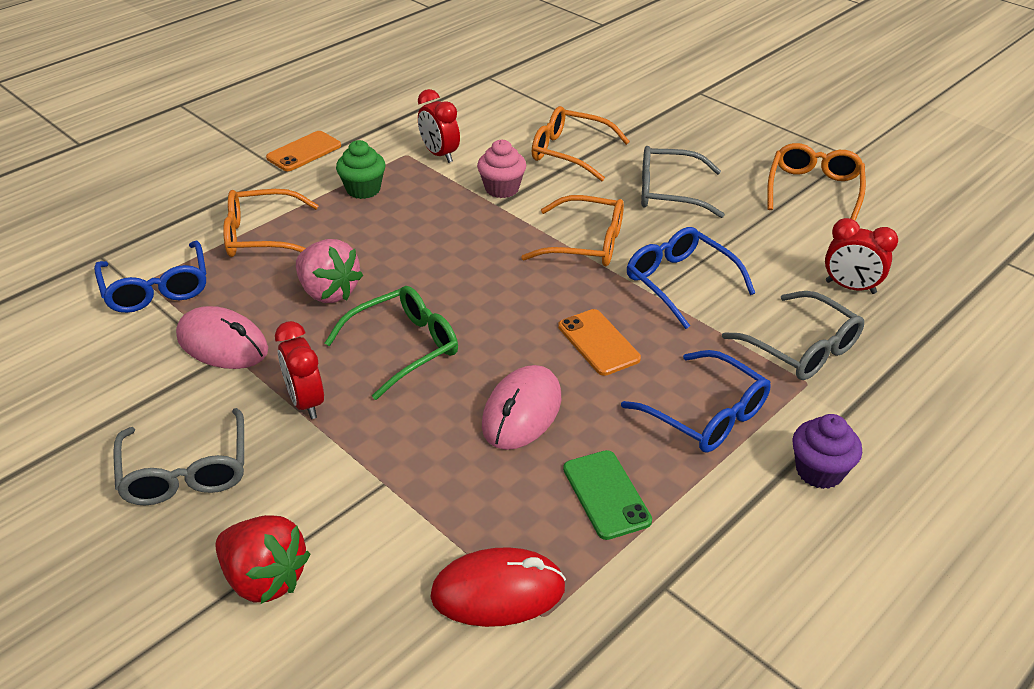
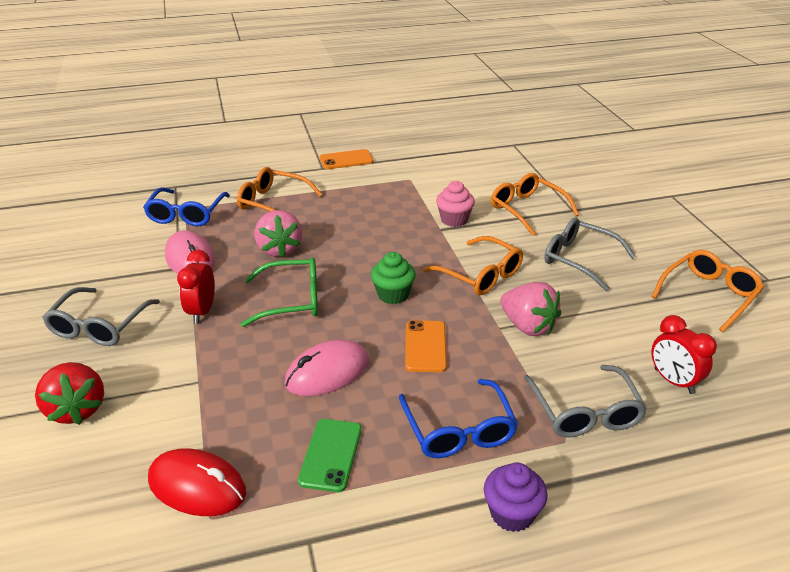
camera: 30 degrees right, 5 degrees down
green cupcake [336,140,385,199] -> green cupcake moved to [371,252,416,304]
red clock [418,89,460,163] -> none
blue glasses [627,227,755,329] -> pink strawberry [500,282,561,336]

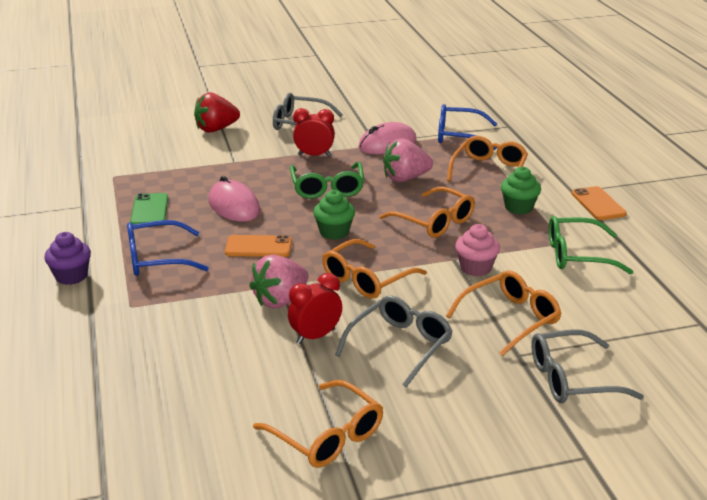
camera: 90 degrees right, 5 degrees down
red mouse [148,448,246,516] -> none
green phone [298,419,362,492] -> green phone turned 75 degrees clockwise [130,193,168,224]
grey glasses [524,365,647,438] -> grey glasses moved to [531,330,644,403]
red clock [651,315,717,394] -> red clock moved to [288,273,342,344]
none -> orange glasses [379,187,475,238]
none -> green cupcake [501,167,541,214]
none -> green glasses [549,216,633,274]

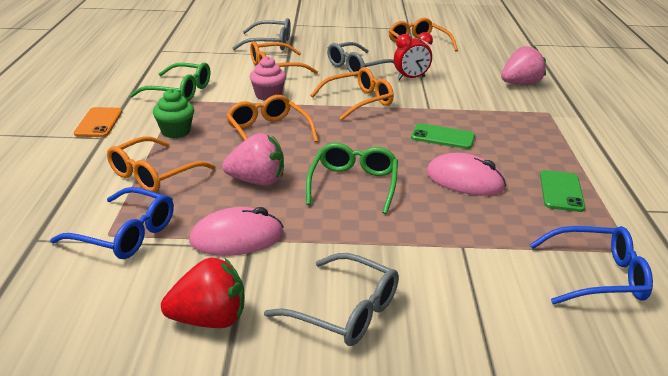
camera: 165 degrees left, 0 degrees up
purple cupcake [44,232,91,285] -> none
blue glasses [127,220,209,276] -> blue glasses moved to [530,226,653,305]
red strawberry [194,92,240,133] -> red strawberry moved to [161,258,245,328]
pink mouse [209,176,260,222] -> pink mouse turned 45 degrees counterclockwise [426,153,506,196]
orange phone [225,235,292,257] -> green phone [411,123,475,149]
pink strawberry [249,255,308,308] -> pink strawberry moved to [501,46,546,85]
red clock [293,108,335,157] -> none
green cupcake [313,190,355,240] -> none

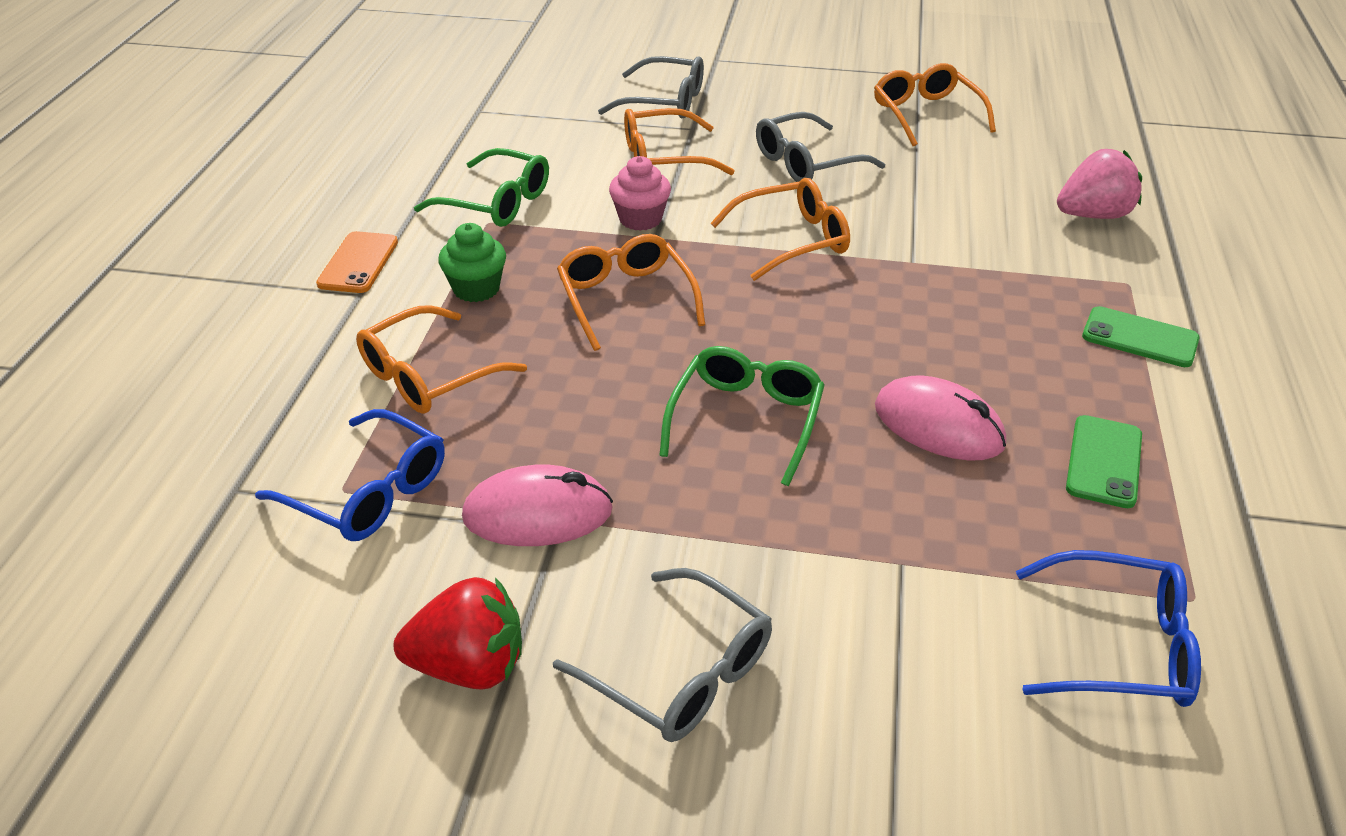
camera: 10 degrees right, 10 degrees up
pink strawberry [222,133,284,186] -> none
red clock [394,32,433,80] -> none
green phone [411,123,475,149] -> green phone moved to [1082,306,1199,367]

